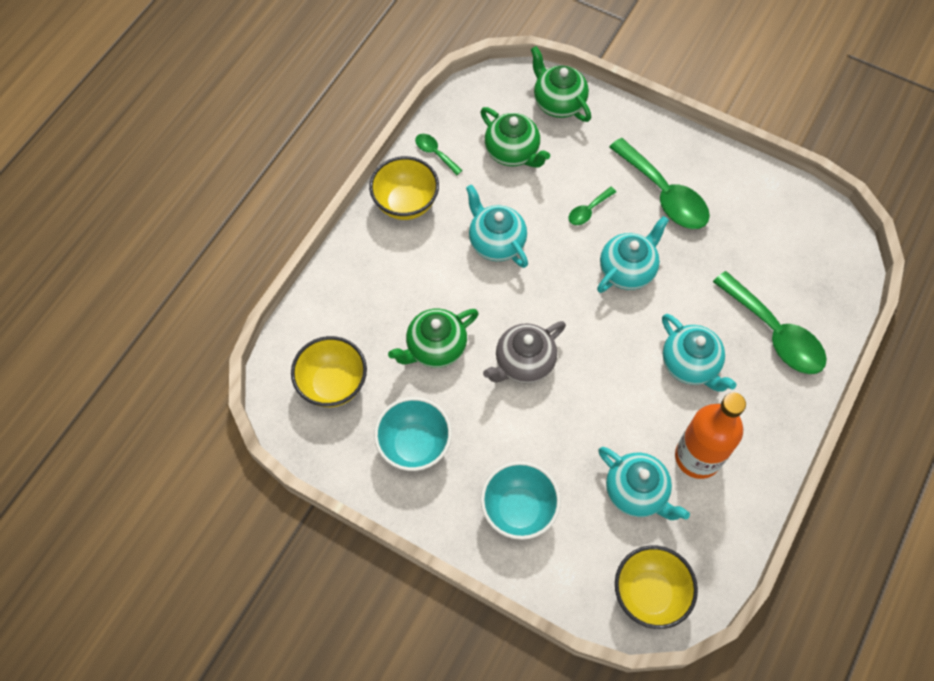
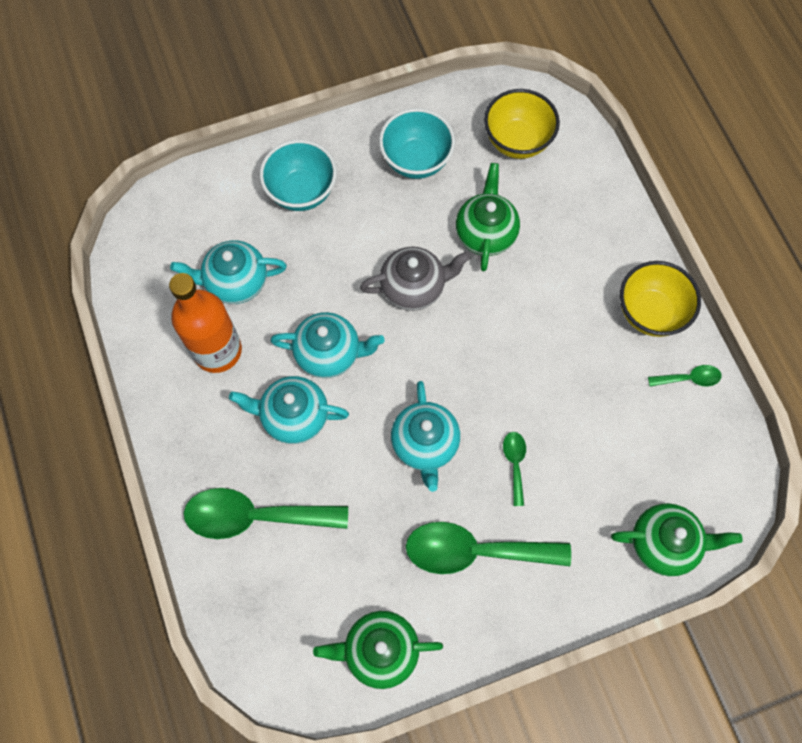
camera: 130 degrees right, 5 degrees up
turquoise teapot [466,185,528,268] -> turquoise teapot moved to [271,312,385,378]
green teapot [481,107,550,167] -> green teapot moved to [313,611,443,689]
grey teapot [483,321,566,384] -> grey teapot turned 75 degrees clockwise [360,247,471,311]
yellow bowl [615,545,698,629] -> none

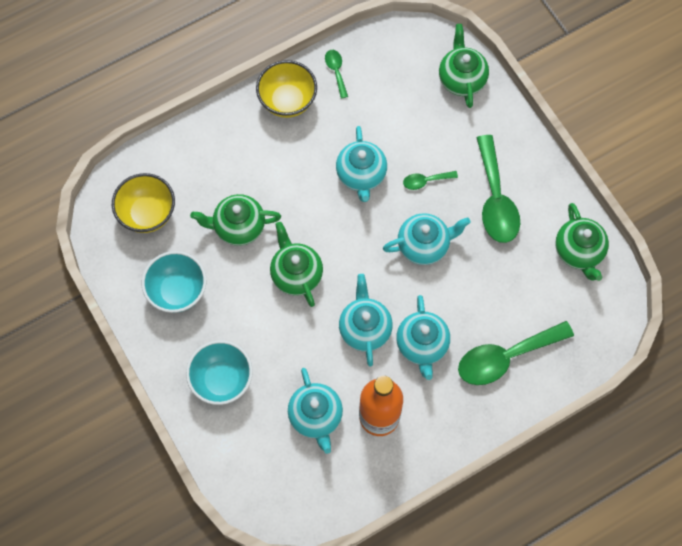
camera: 100 degrees left, 0 degrees up
green spoon [184,488,348,539] -> green spoon turned 75 degrees clockwise [458,321,574,385]
grey teapot [360,247,471,311] -> green teapot [270,222,323,307]
none -> turquoise teapot [336,126,387,202]

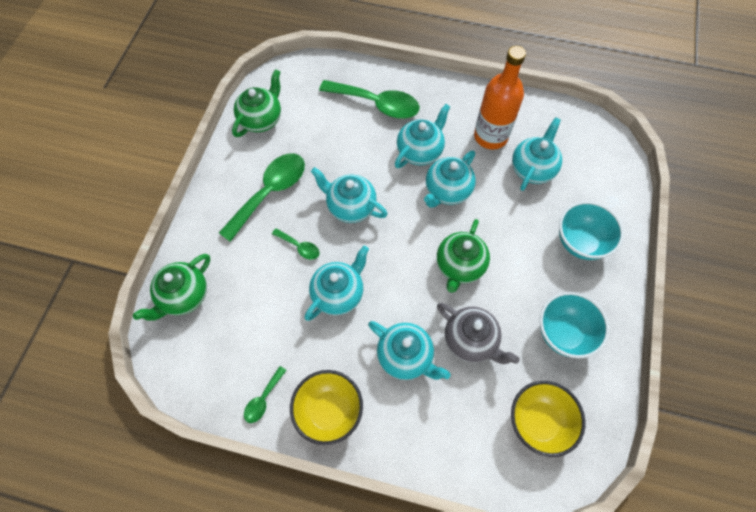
camera: 135 degrees left, 5 degrees down
green teapot [190,194,281,246] -> grey teapot [437,303,520,364]
none -> turquoise teapot [368,321,451,380]

